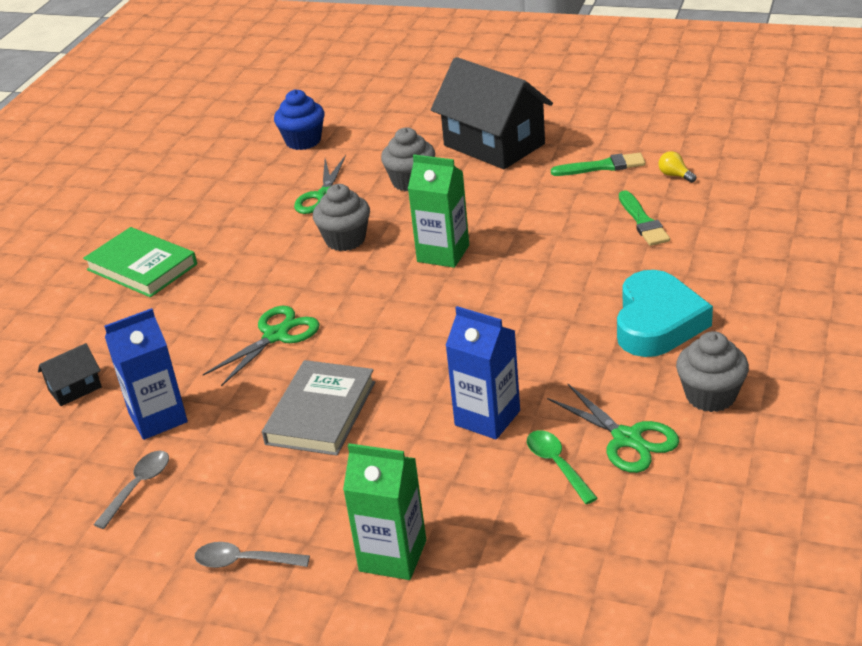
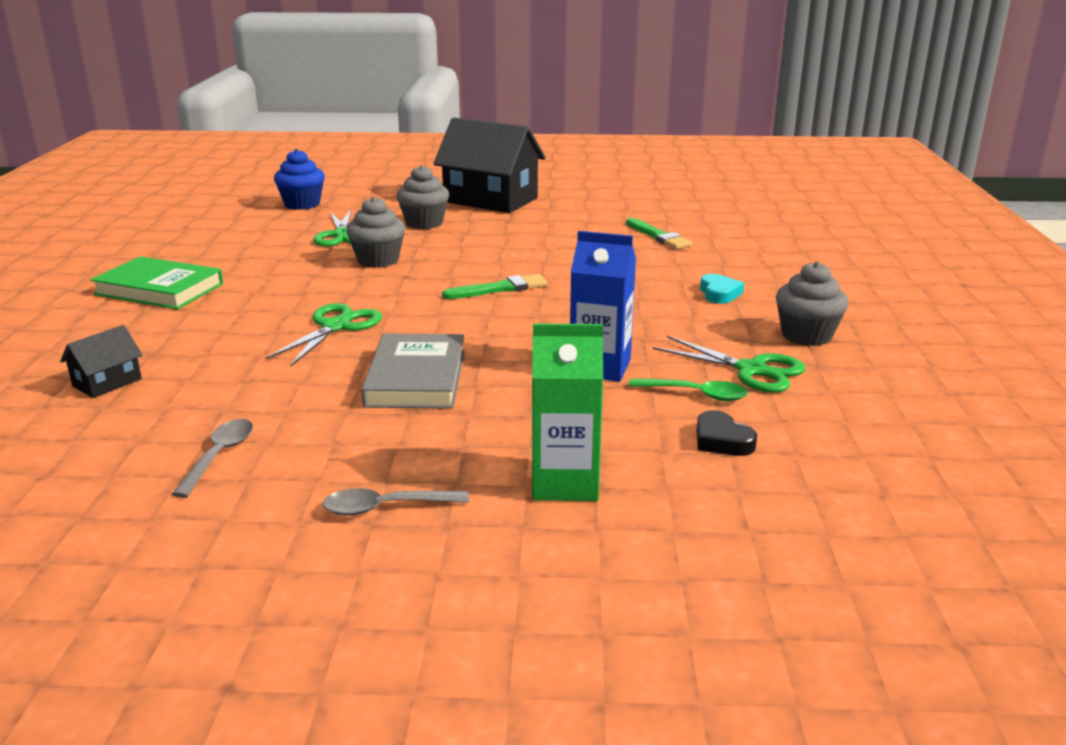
camera: 20 degrees left, 10 degrees down
blue carton [104,308,188,440] -> none
green carton [408,155,469,268] -> none
green spoon [527,430,598,504] -> green spoon turned 150 degrees clockwise [629,378,748,401]
green brush [551,153,646,176] -> green brush moved to [442,274,548,299]
turquoise heart [617,270,713,357] -> turquoise heart [700,274,744,304], size x0.47
yellow light bulb [659,151,696,183] -> none
none -> black heart [697,410,757,456]

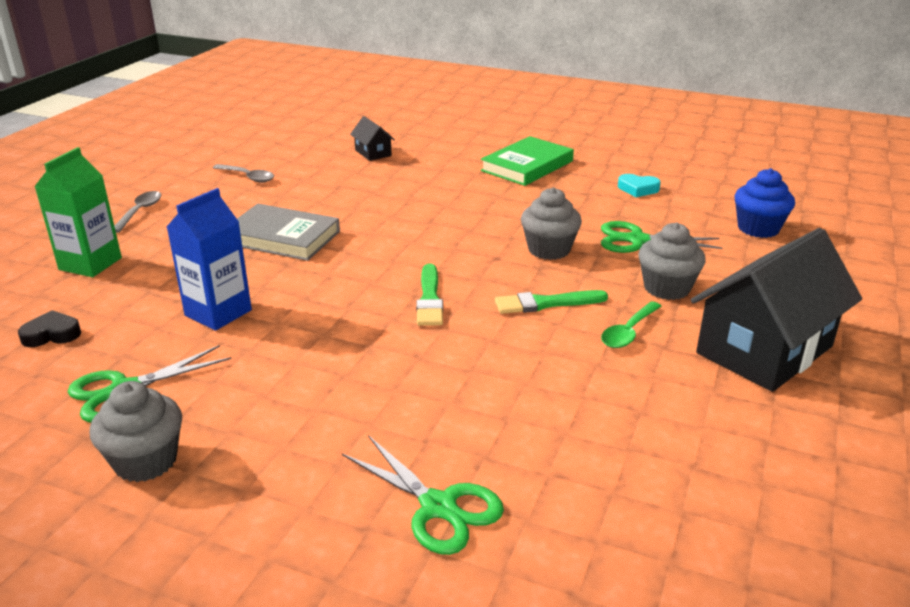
camera: 110 degrees right, 5 degrees up
green scissors [265,303,382,367] -> green scissors moved to [342,435,504,555]
green brush [626,218,692,249] -> green brush moved to [495,290,608,314]
green spoon [629,378,748,401] -> green spoon moved to [601,301,662,348]
turquoise heart [700,274,744,304] -> turquoise heart moved to [618,174,661,197]

